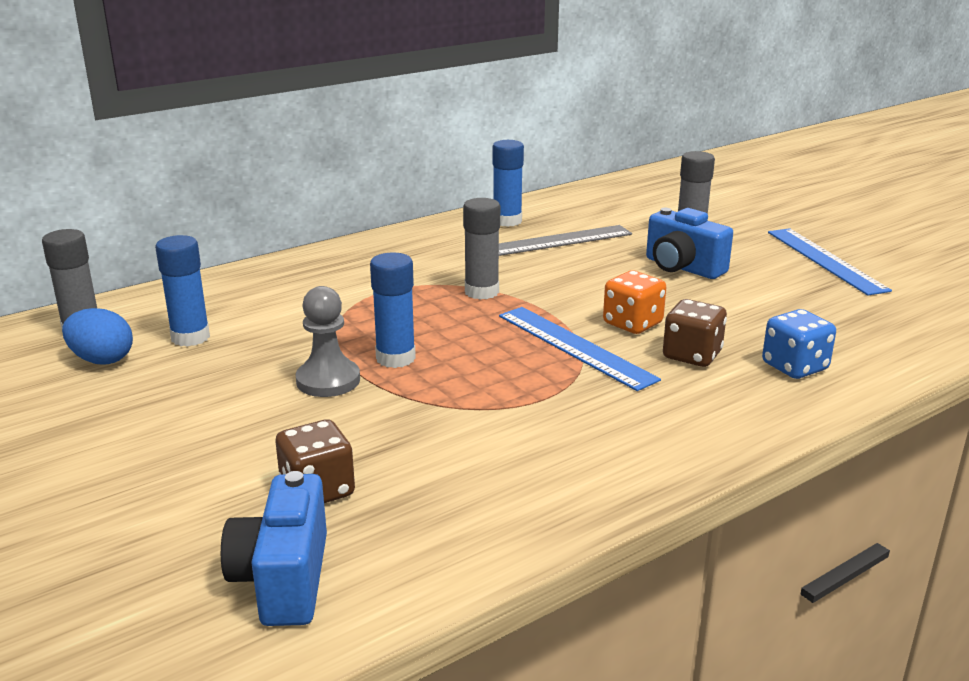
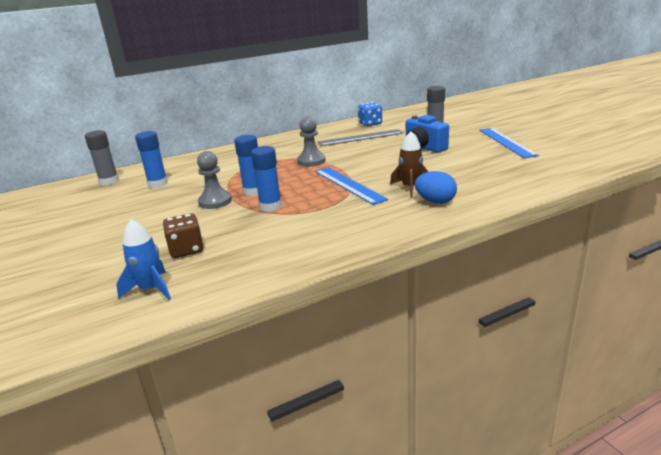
camera: 10 degrees right, 0 degrees up
blue egg [62,308,133,365] -> blue egg moved to [415,171,457,204]
blue camera [221,471,327,626] -> blue rocket [116,219,171,300]
grey glue stick [463,198,500,300] -> grey pawn [297,117,326,167]
blue glue stick [492,140,524,227] -> blue glue stick moved to [251,146,282,212]
orange dice [603,271,666,334] -> none
brown dice [663,299,727,367] -> brown rocket [390,131,429,198]
blue dice [762,309,836,379] -> blue dice moved to [358,102,382,126]

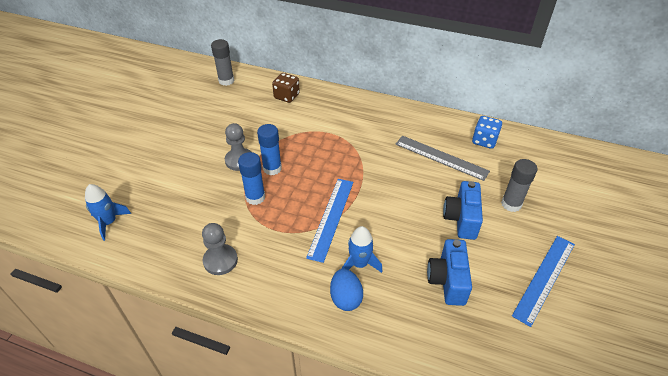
camera: 45 degrees right, 20 degrees up
blue glue stick [135,131,168,188] -> none
brown dice [163,213,204,258] -> brown dice moved to [272,73,300,103]
grey pawn [297,117,326,167] -> grey pawn moved to [202,223,238,275]
brown rocket [390,131,429,198] -> blue rocket [341,226,383,273]
none -> blue camera [427,239,472,306]

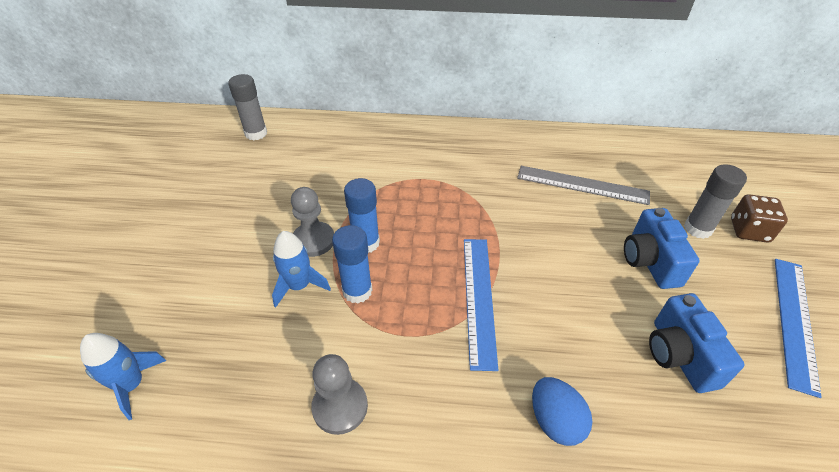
camera: 15 degrees left, 0 degrees up
brown dice [272,73,300,103] -> brown dice moved to [731,194,788,242]
blue rocket [341,226,383,273] -> blue rocket moved to [272,231,331,308]
blue dice [472,116,502,149] -> none

